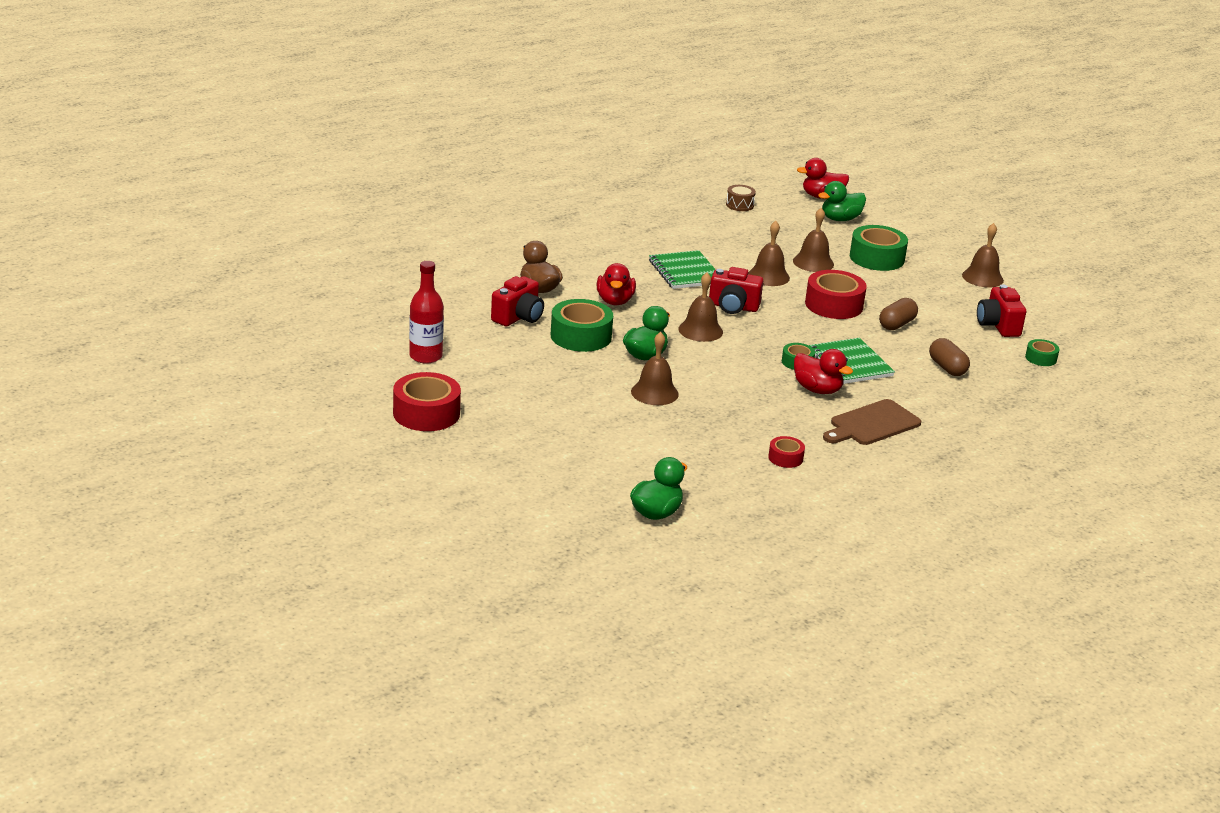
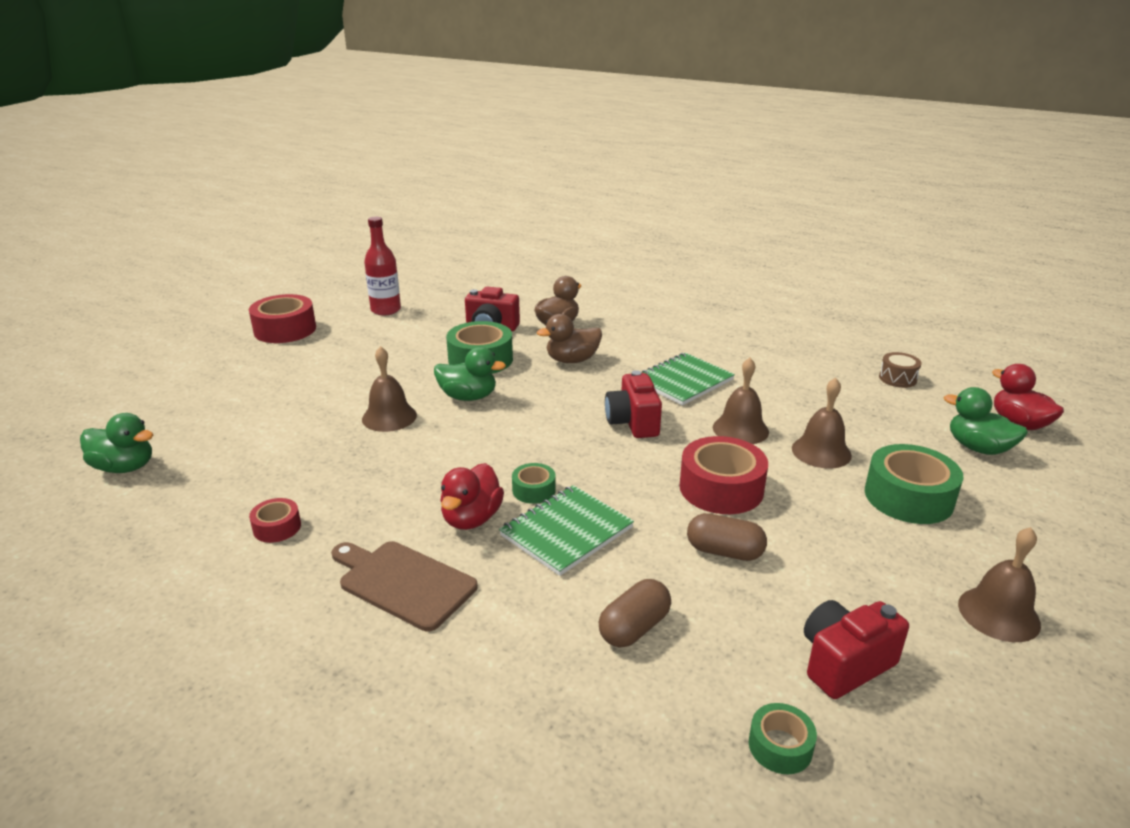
camera: 70 degrees right, 0 degrees up
red duck [597,263,636,305] -> brown duck [537,314,602,363]
brown bell [678,273,723,342] -> none

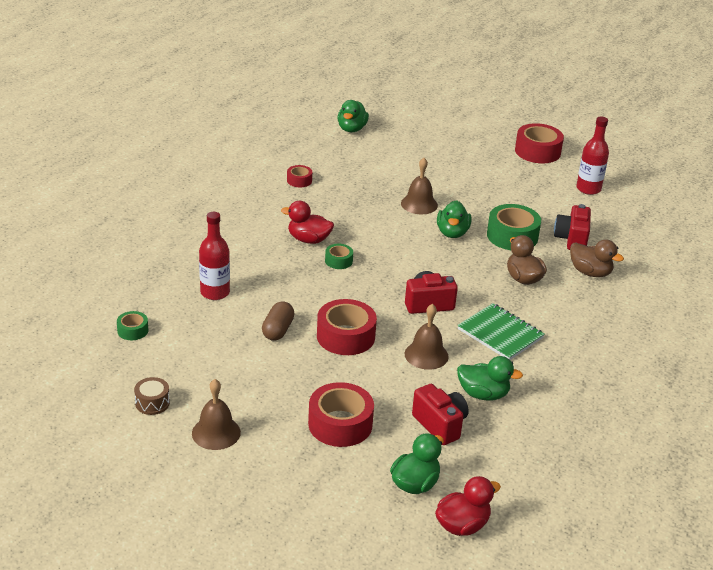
camera: 85 degrees right, 5 degrees up
brown cutting board [331,541,478,631] -> none
green notebook [499,485,634,576] -> none
brown capsule [599,579,671,647] -> red bottle [199,212,230,300]
brown bell [792,378,852,469] -> none
red camera [804,600,909,699] -> red camera moved to [412,384,469,445]
green tape [865,444,963,524] -> red tape [308,382,374,447]
brown drum [879,352,922,388] -> brown drum moved to [134,377,170,415]
none -> green duck [457,356,523,401]

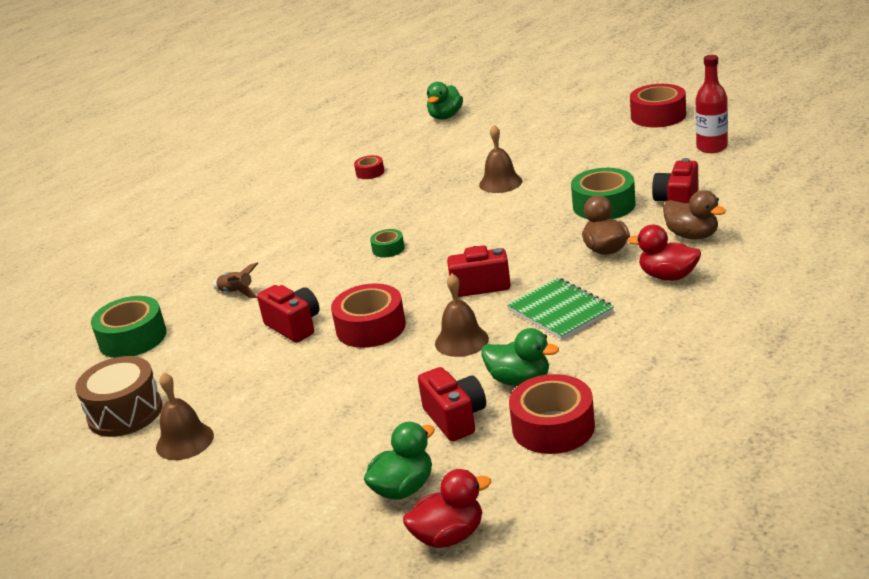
camera: 15 degrees right, 5 degrees down
green tape [117,311,148,340] -> green tape [91,296,167,358], size x1.93
brown drum [134,377,170,415] -> brown drum [75,356,162,437], size x1.87
red bottle [199,212,230,300] -> brown rocket [213,262,258,298]
brown capsule [262,301,295,341] -> red camera [257,285,320,343]
red duck [281,201,334,244] -> red duck moved to [628,225,701,281]
red tape [308,382,374,447] -> red tape moved to [509,374,595,454]
green duck [437,200,471,238] -> none

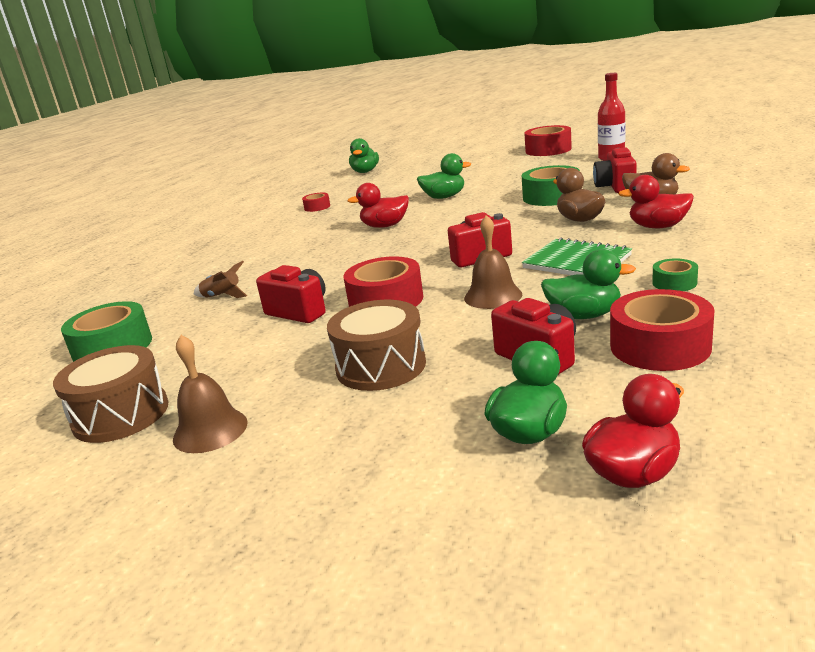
camera: 15 degrees left, 5 degrees down
green tape [370,229,405,257] -> green tape moved to [652,258,698,291]
brown bell [479,125,522,193] -> green duck [417,153,471,199]
none -> brown drum [327,300,426,391]
none -> red duck [347,183,409,228]

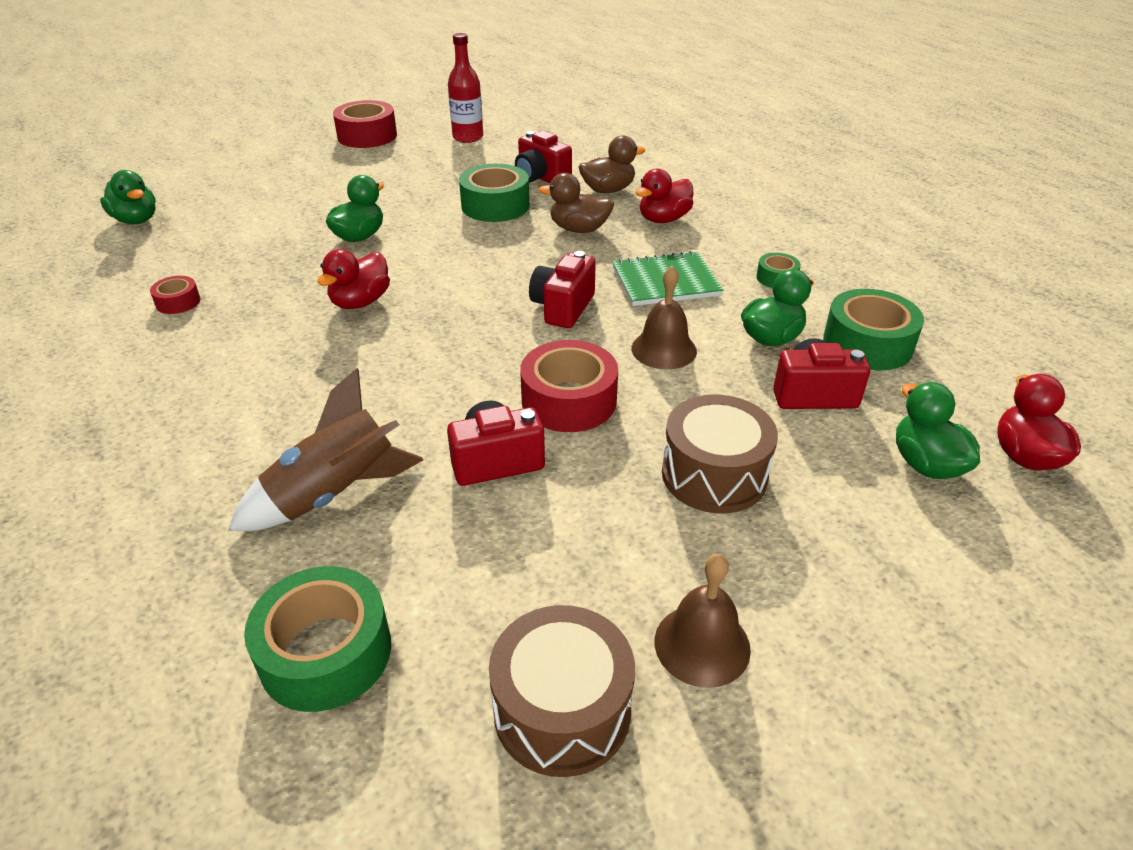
camera: 55 degrees left, 15 degrees up
brown rocket [194,261,247,298] -> brown rocket [229,368,424,531], size x1.94
red tape [610,289,715,371] -> green tape [823,289,924,370]

